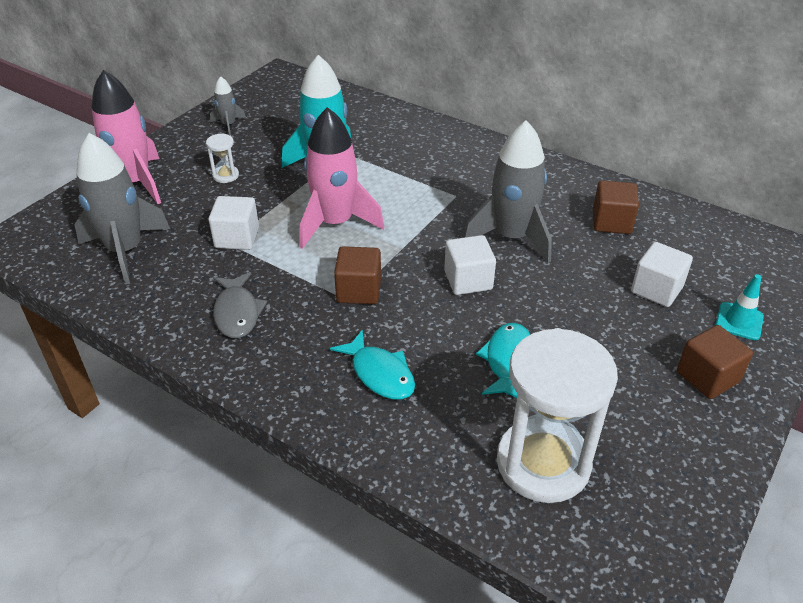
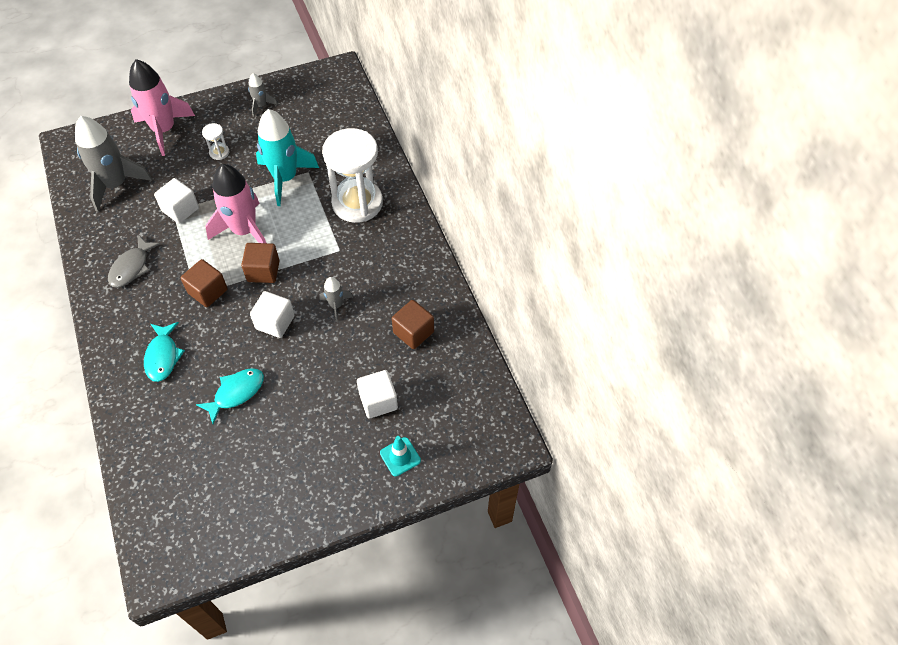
camera: 35 degrees right, 15 degrees up
grey rocket [463,120,552,263] -> grey rocket [319,277,352,322], size x0.48
white hourglass [497,328,618,503] -> white hourglass moved to [322,128,383,223]
brown cube [677,325,753,399] -> brown cube moved to [241,243,280,283]

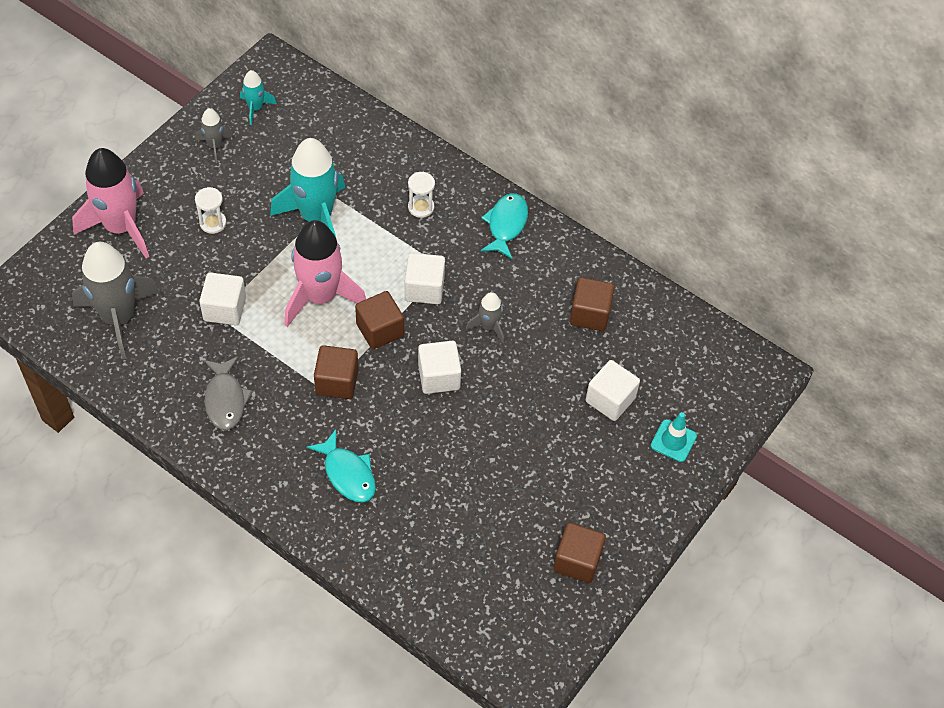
camera: 35 degrees left, 0 degrees up
turquoise fish [196,368,264,424] -> turquoise fish moved to [481,193,528,259]
white hourglass [322,128,383,223] -> white hourglass [408,172,435,218], size x0.41
none -> turquoise rocket [240,70,277,125]
none -> white cube [405,253,445,304]
none -> brown cube [553,523,606,583]

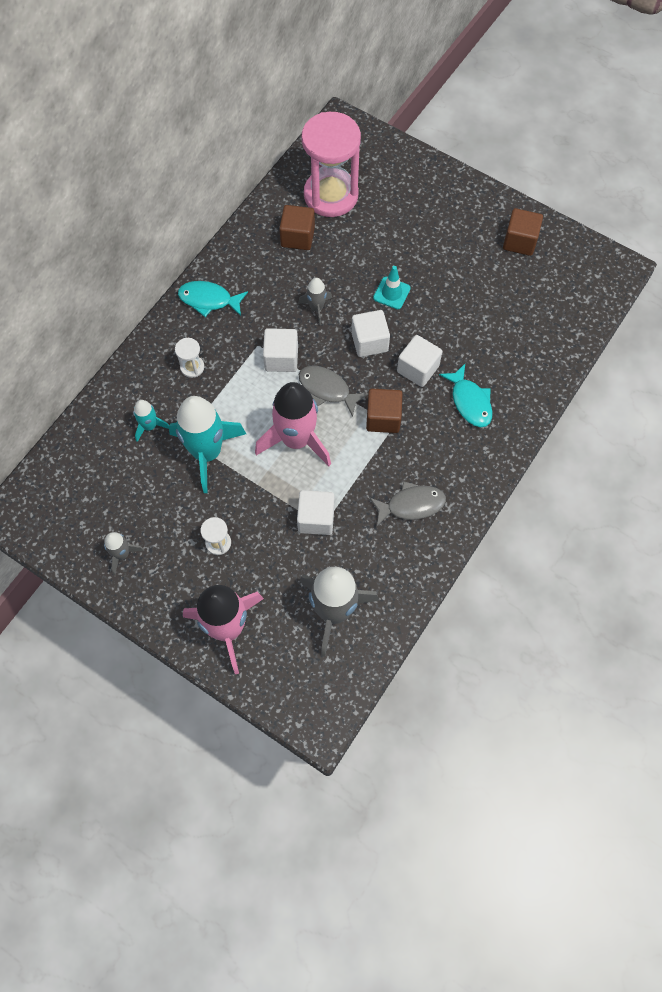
camera: 90 degrees left, 10 degrees up
turquoise rocket [240,70,277,125] -> turquoise rocket moved to [133,400,169,442]
turquoise fish [306,430,376,502] -> turquoise fish turned 105 degrees clockwise [439,364,493,427]
brown cube [355,291,404,349] -> grey fish [299,366,368,417]
white cube [586,360,640,421] -> white cube moved to [397,335,442,387]
turquoise traffic cone [651,412,697,462] -> turquoise traffic cone moved to [373,266,411,309]
none -> pink hourglass [301,112,361,217]

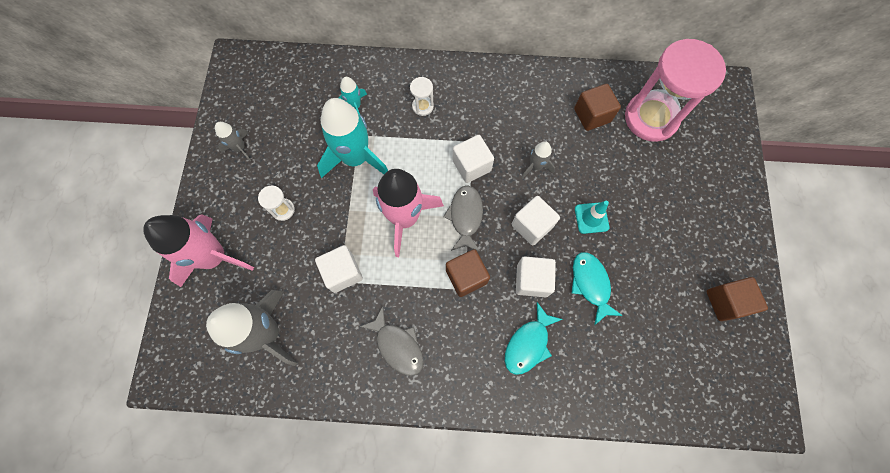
camera: 60 degrees right, 5 degrees up
turquoise fish [178,281,248,317] -> turquoise fish moved to [572,252,623,325]

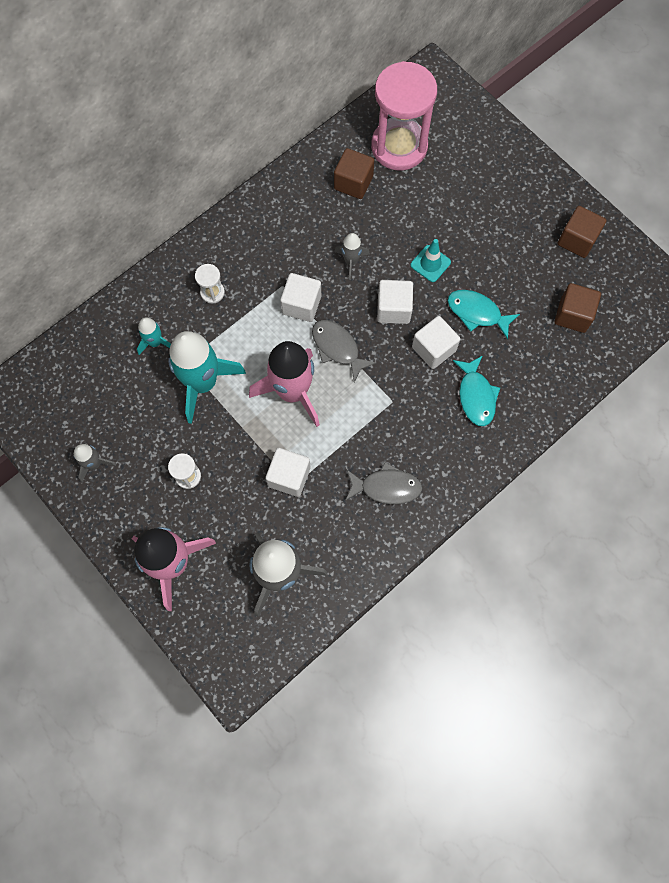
camera: 45 degrees left, 0 degrees up
brown cube [446,249,490,297] -> brown cube moved to [554,283,601,333]

